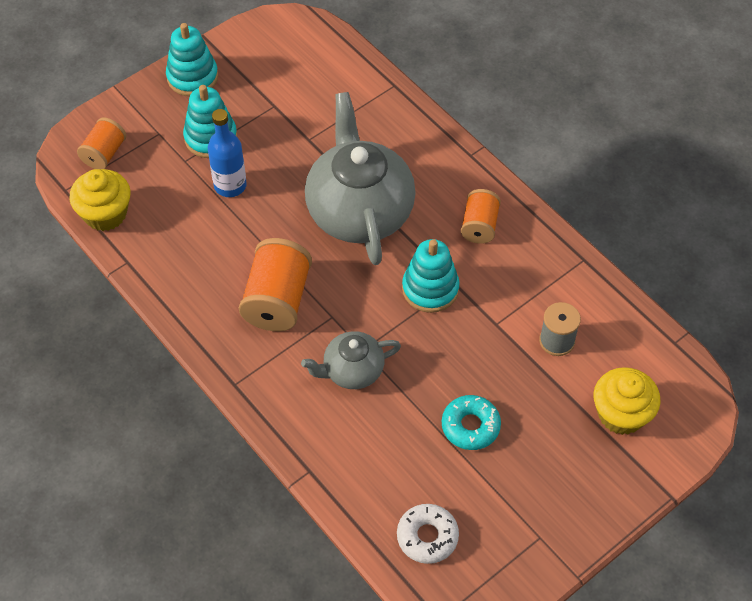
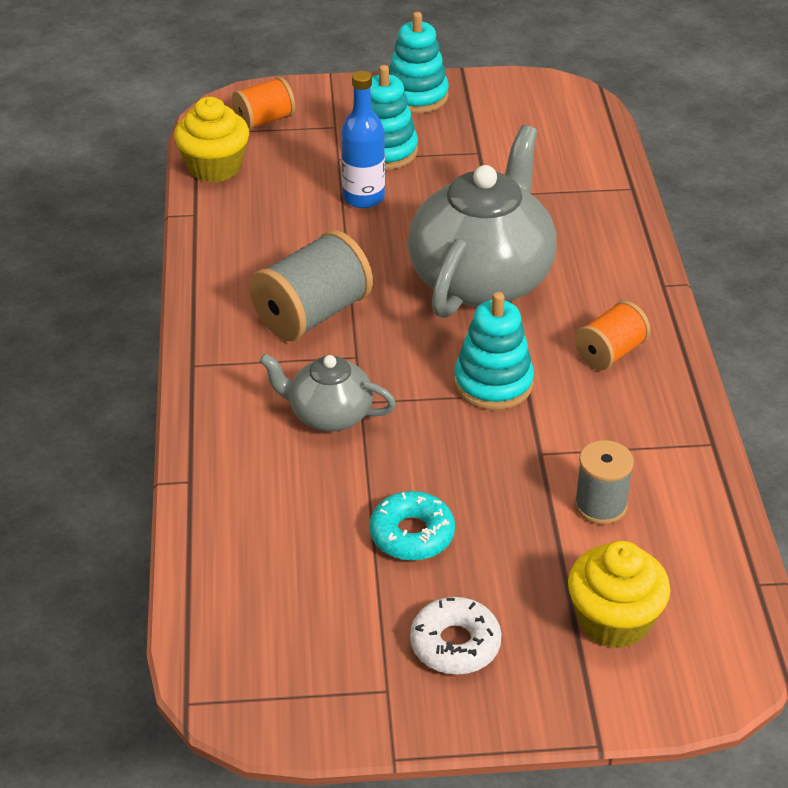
camera: 35 degrees right, 15 degrees down
orange spool [239,238,312,331] -> grey spool [249,230,373,341]
white donut [397,504,459,564] -> white donut moved to [410,597,502,675]

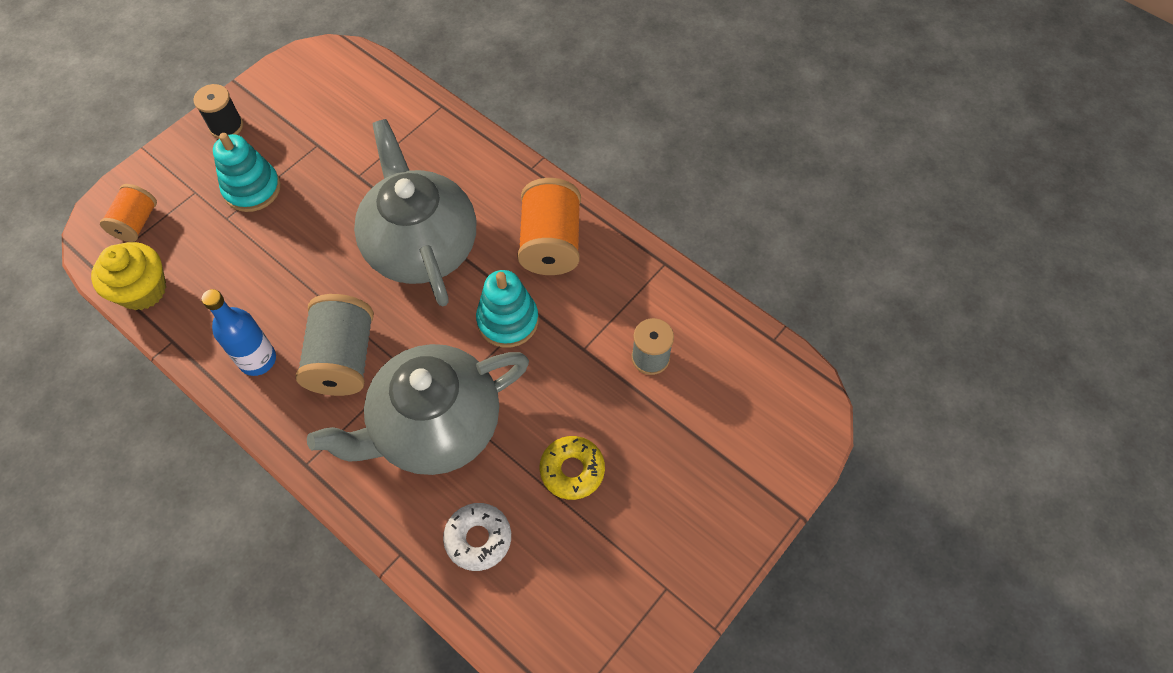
camera: 45 degrees left, 20 degrees up
grey teapot [259,353,396,432] -> grey teapot [307,344,529,475], size x1.93
blue bottle [341,71,385,208] -> blue bottle moved to [202,289,276,376]
turquoise donut [369,491,455,561] -> yellow donut [540,436,605,500]
turquoise stacking toy [389,12,449,114] -> black spool [194,84,243,138]
white donut [410,597,502,675] -> white donut moved to [443,503,511,571]
yellow cupcake [568,541,671,648] -> none
orange spool [575,301,651,370] -> orange spool [517,178,581,275], size x1.64

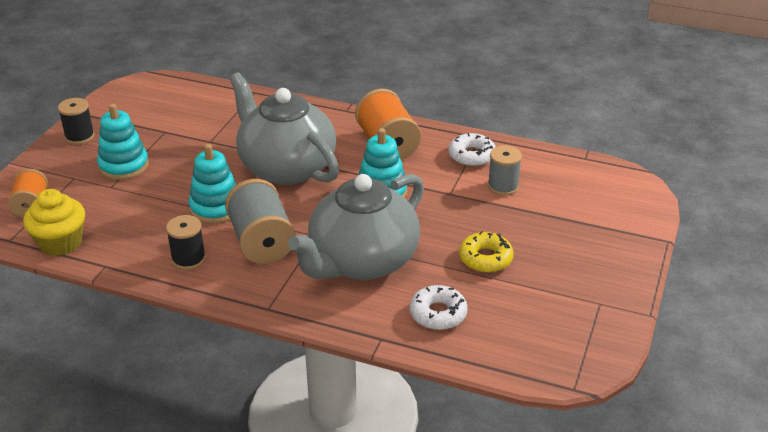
camera: 20 degrees left, 25 degrees down
blue bottle [202,289,276,376] -> black spool [166,215,206,270]
none -> turquoise stacking toy [189,144,236,224]
none -> white donut [448,133,496,167]

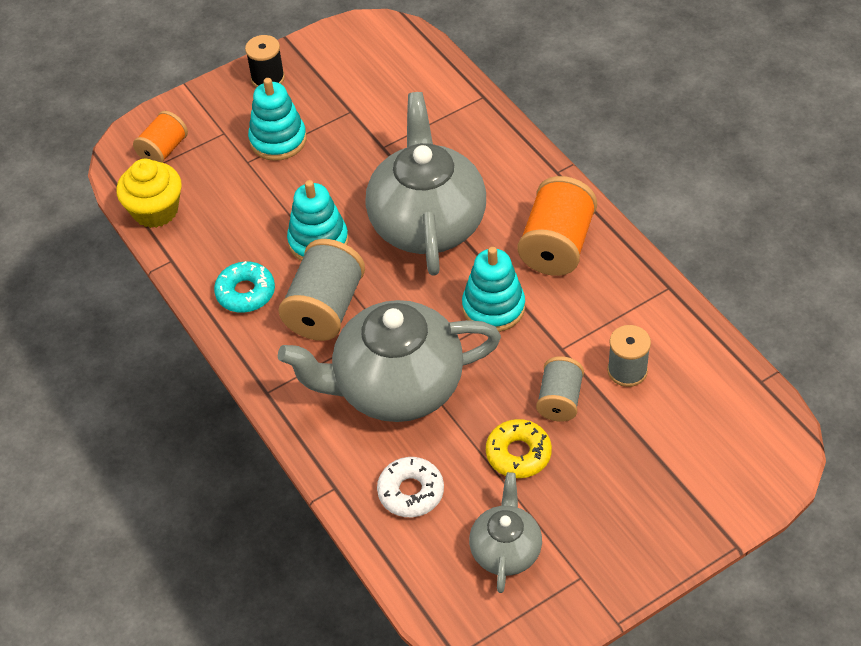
camera: 40 degrees right, 15 degrees up
black spool [166,215,206,270] -> turquoise donut [214,261,275,313]
white donut [448,133,496,167] -> none
none -> grey teapot [469,472,542,593]
none -> grey spool [536,356,584,422]

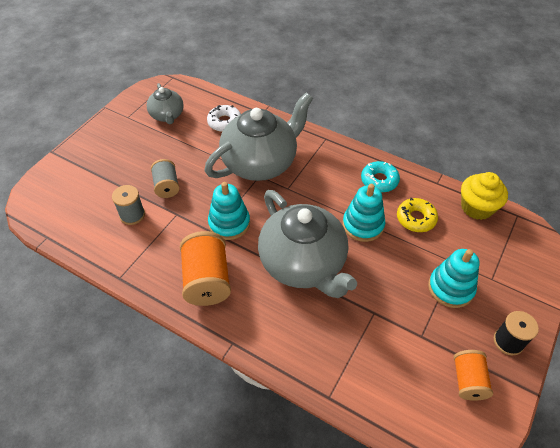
camera: 150 degrees right, 0 degrees up
orange spool [133,111,188,163] -> orange spool moved to [454,350,493,401]
grey spool [278,239,365,341] -> none
yellow donut [486,419,552,478] -> yellow donut moved to [397,198,438,232]

